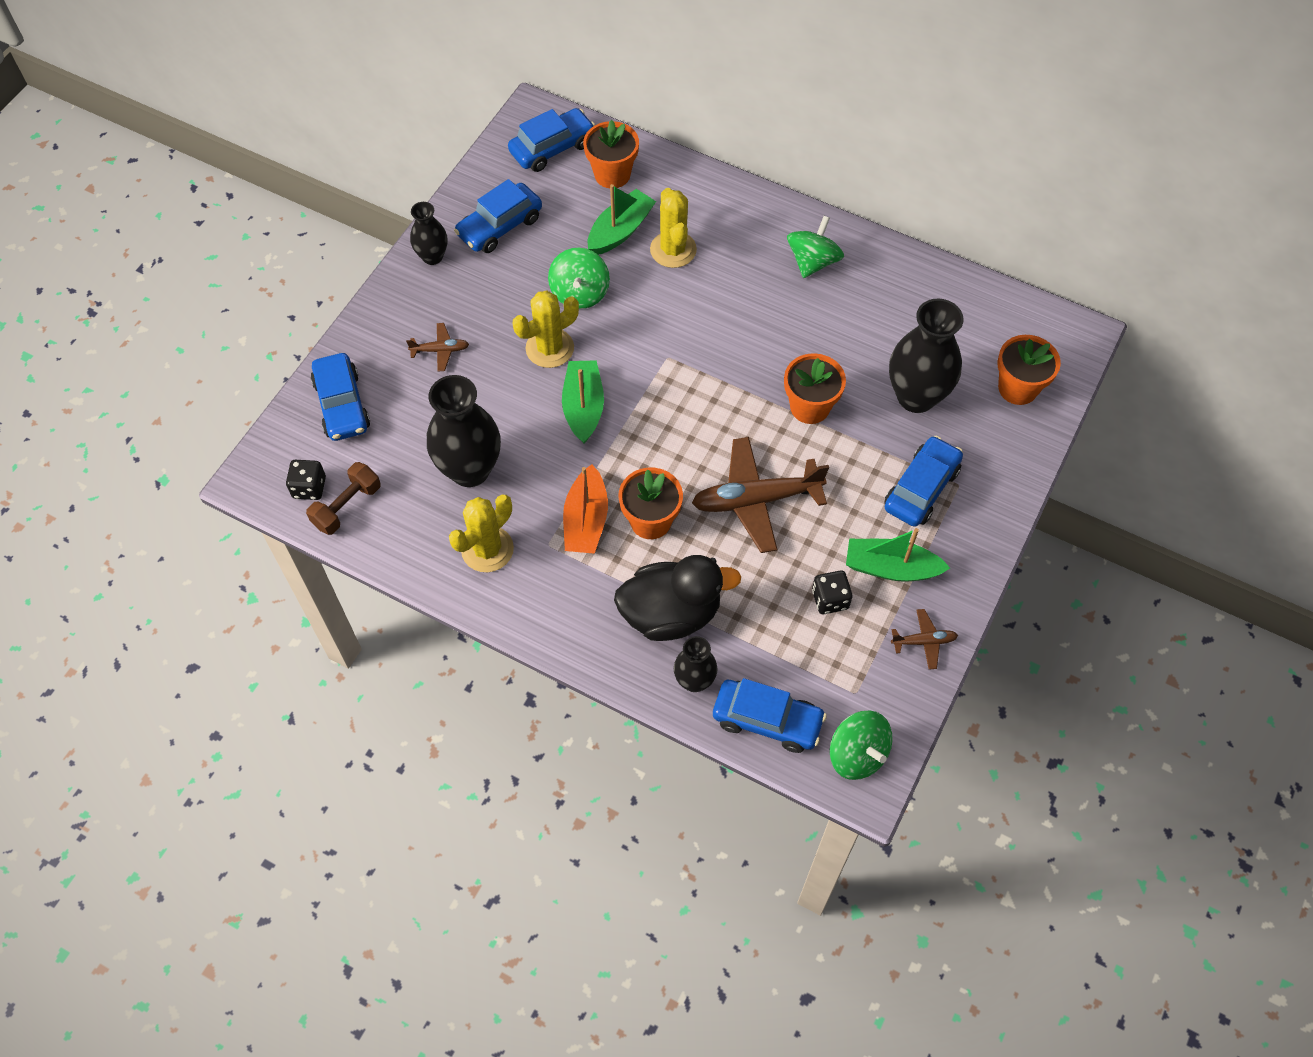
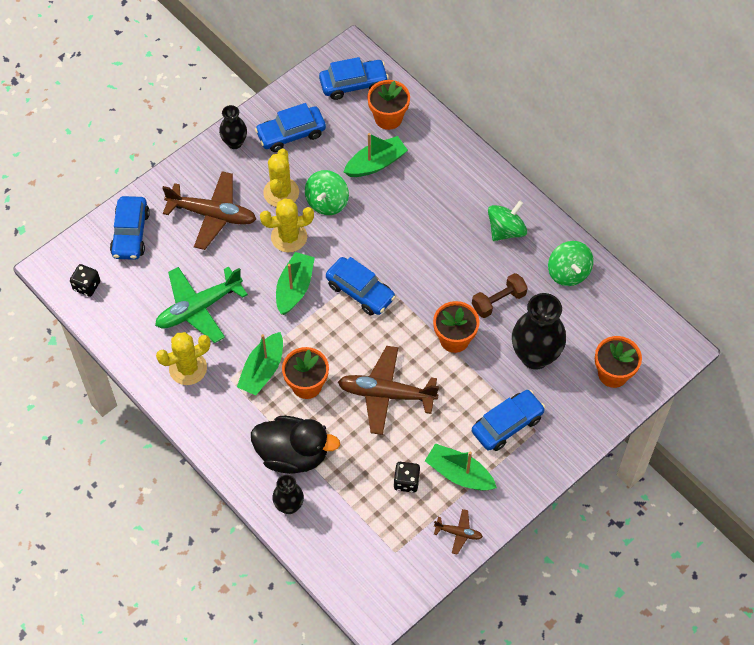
camera: 20 degrees right, 0 degrees up
brown dumbbell [306,462,381,535] -> brown dumbbell moved to [472,273,528,318]
brown plane [406,323,469,372] -> brown plane [162,171,256,250], size x2.12
black vase [427,375,501,487] -> green plane [155,266,248,343]
orange boat [563,464,608,554] -> green boat [237,332,283,395]
yellow cactus [650,188,697,268] -> yellow cactus moved to [263,149,299,207]
blue car [713,678,827,753] -> blue car moved to [326,257,396,315]
green spinning top [830,711,893,780] -> green spinning top moved to [548,241,593,286]

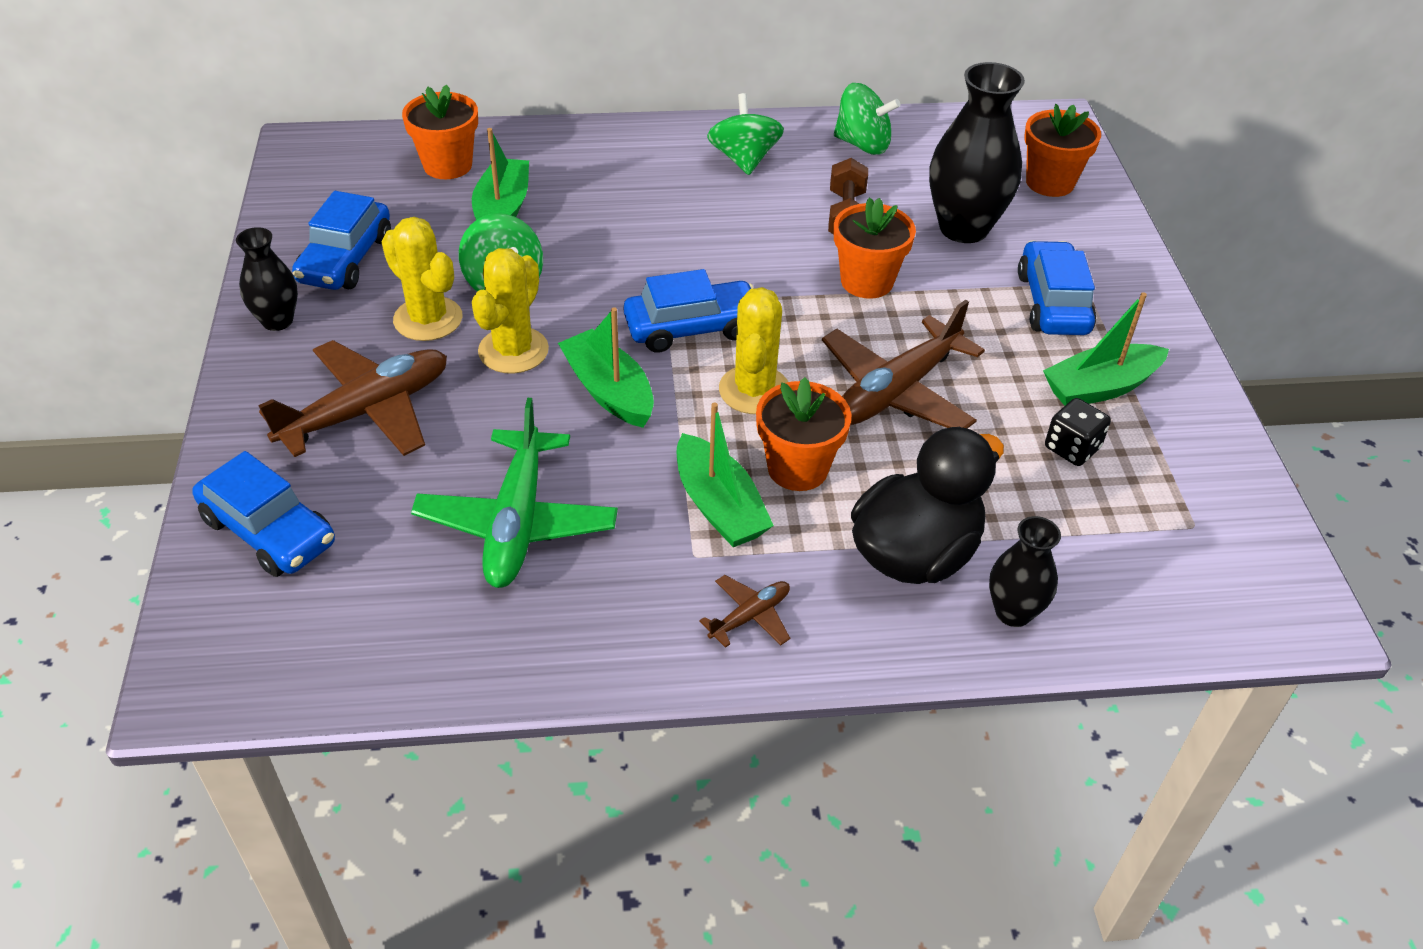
camera: 55 degrees left, 15 degrees down
black dice [70,264,100,297] -> none
yellow cactus [156,332,210,385] -> yellow cactus moved to [719,287,788,414]
blue car [319,57,389,100] -> none
brown plane [434,509,483,555] -> brown plane moved to [699,575,790,648]

